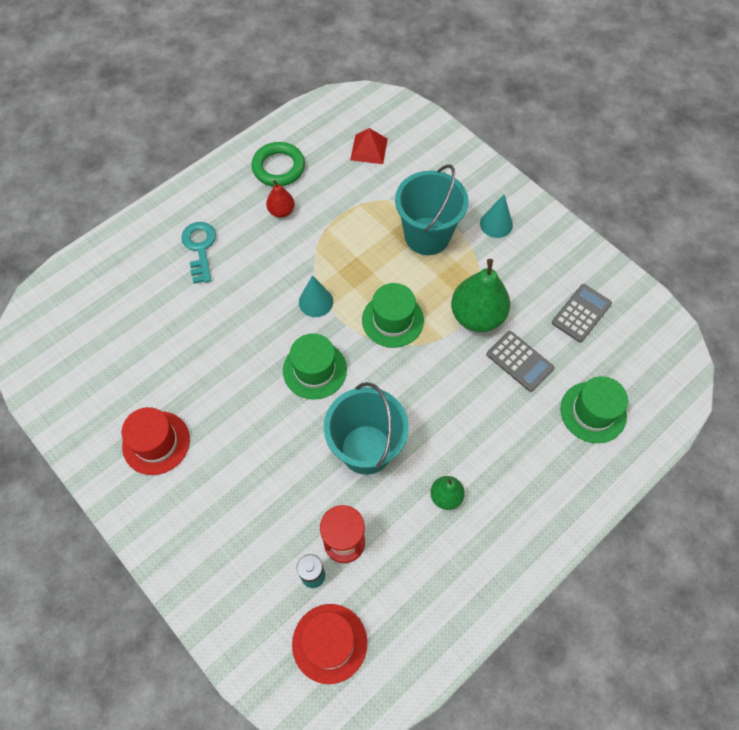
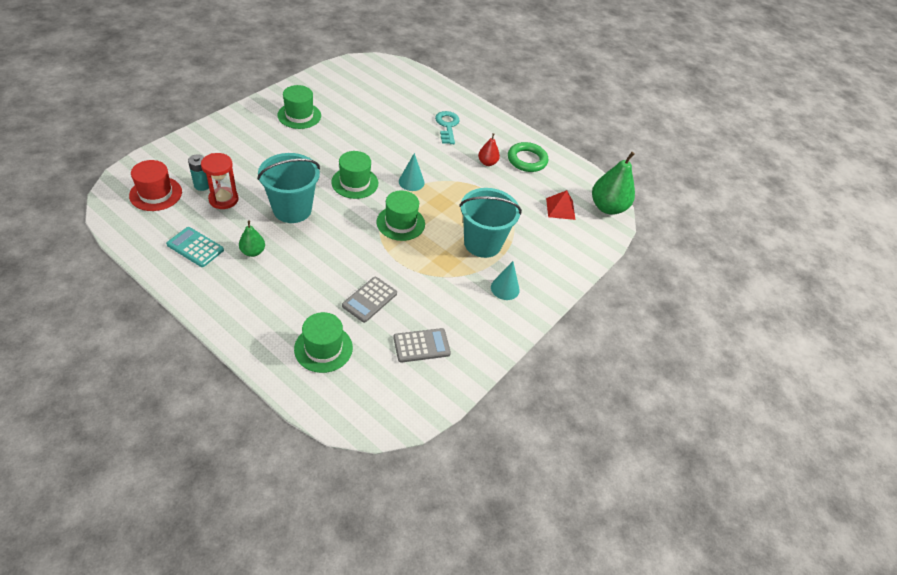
camera: 75 degrees right, 15 degrees down
red hat [122,407,190,475] -> green hat [277,85,321,129]
turquoise key [181,222,216,284] -> turquoise key turned 75 degrees counterclockwise [435,111,460,144]
green pear [451,259,510,332] -> green pear moved to [592,152,635,215]
grey calculator [552,284,612,343] -> grey calculator turned 45 degrees counterclockwise [393,328,451,363]
none -> turquoise calculator [166,227,224,267]

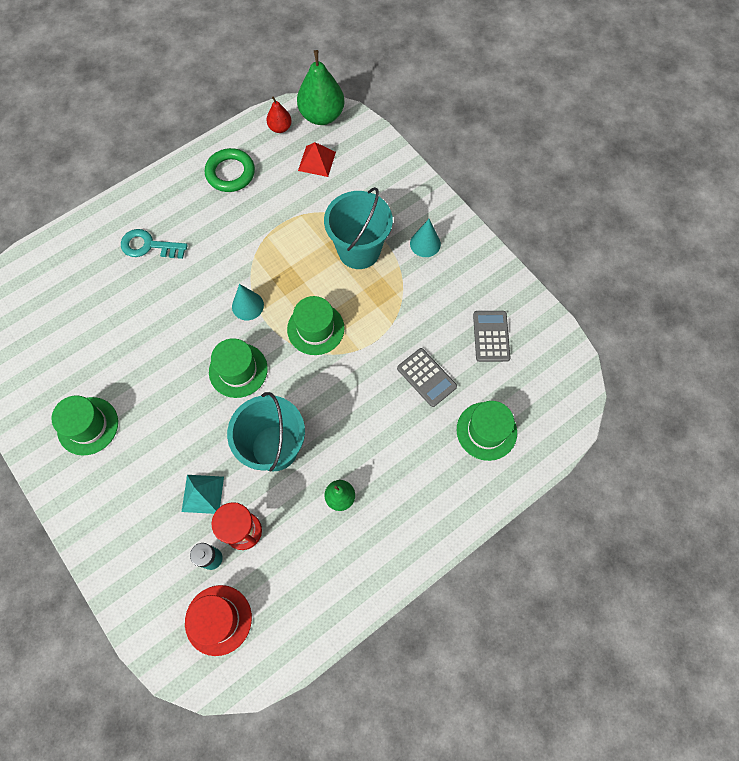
camera: 70 degrees left, 20 degrees up
turquoise calculator [166,227,224,267] -> none
red pear [478,133,500,166] -> red pear moved to [267,96,292,133]
none -> turquoise pyramid [182,475,224,514]

